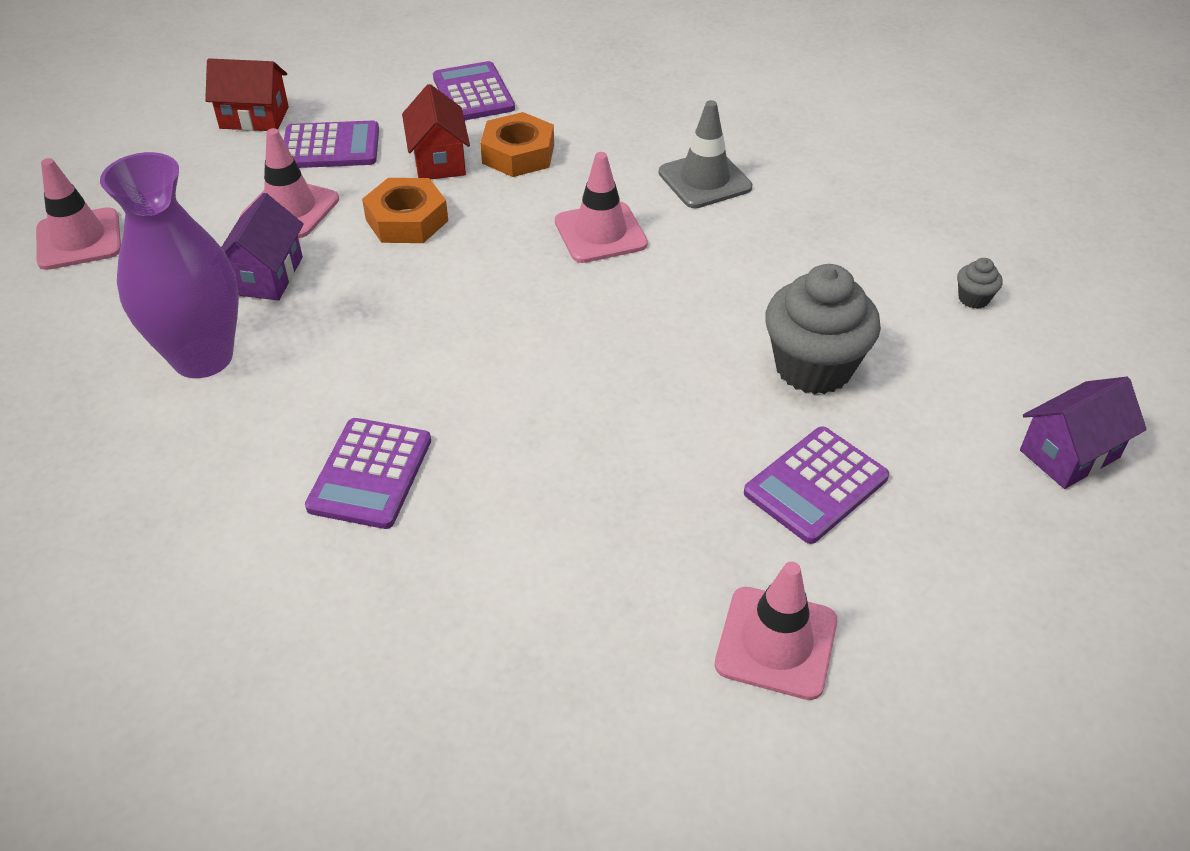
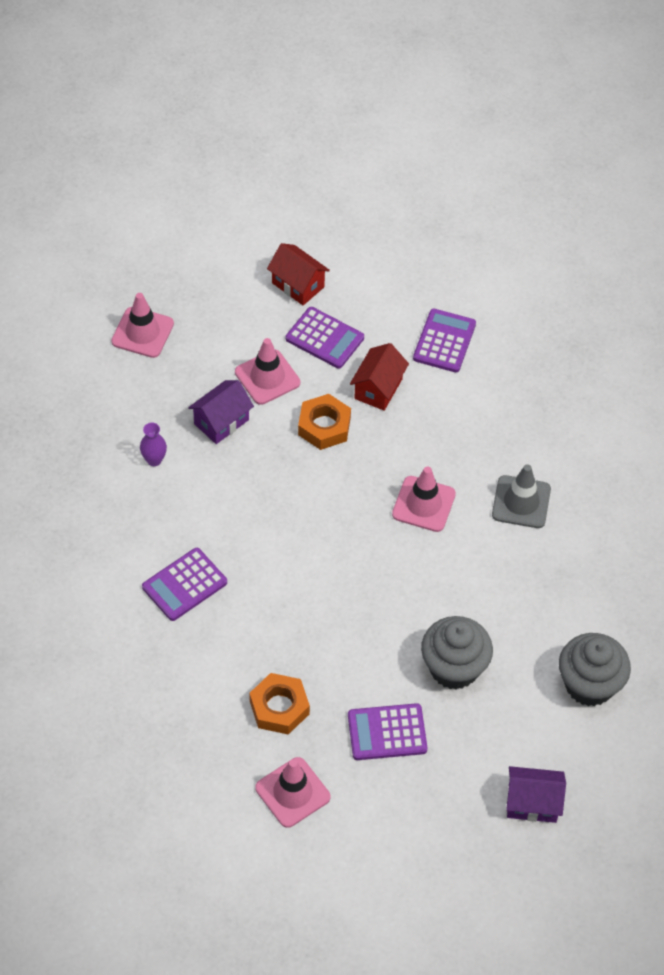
camera: 35 degrees right, 10 degrees up
purple vase [100,152,239,378] -> purple vase [140,423,167,466], size x0.41
orange nut [480,112,554,177] -> orange nut moved to [249,673,310,735]
grey cupcake [957,258,1003,309] -> grey cupcake [559,633,631,706], size x2.38

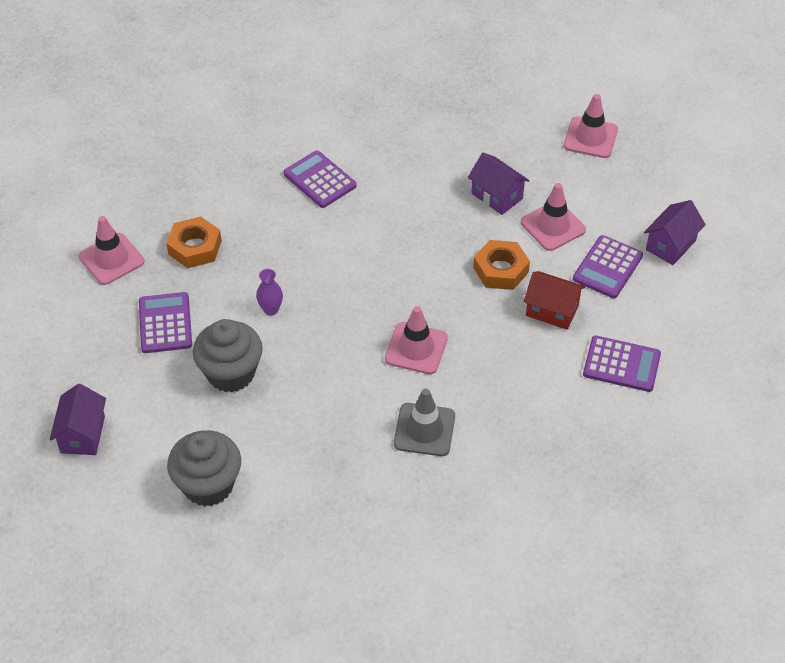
camera: 90 degrees right, 5 degrees down
purple vase [140,423,167,466] -> purple vase moved to [256,269,283,316]
red house [267,243,330,305] -> purple house [644,200,706,265]

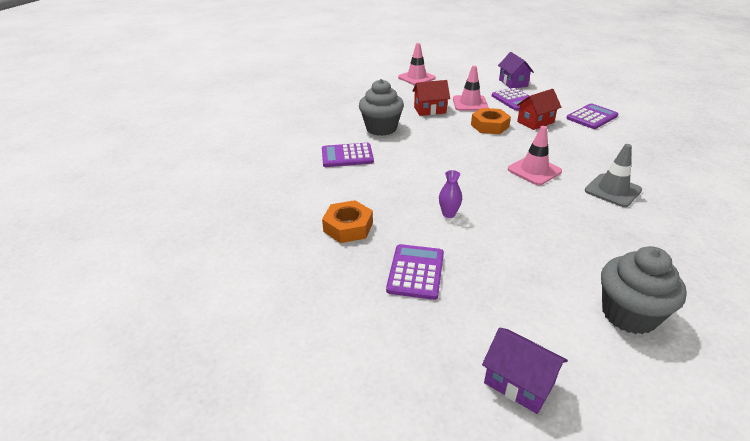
camera: 55 degrees left, 15 degrees down
pink traffic cone [79,216,144,285] -> none
purple calculator [139,292,192,353] -> purple calculator turned 75 degrees clockwise [386,244,444,300]
grey cupcake [193,319,263,393] -> grey cupcake moved to [359,79,404,136]
purple house [468,152,530,215] -> red house [413,80,450,116]

